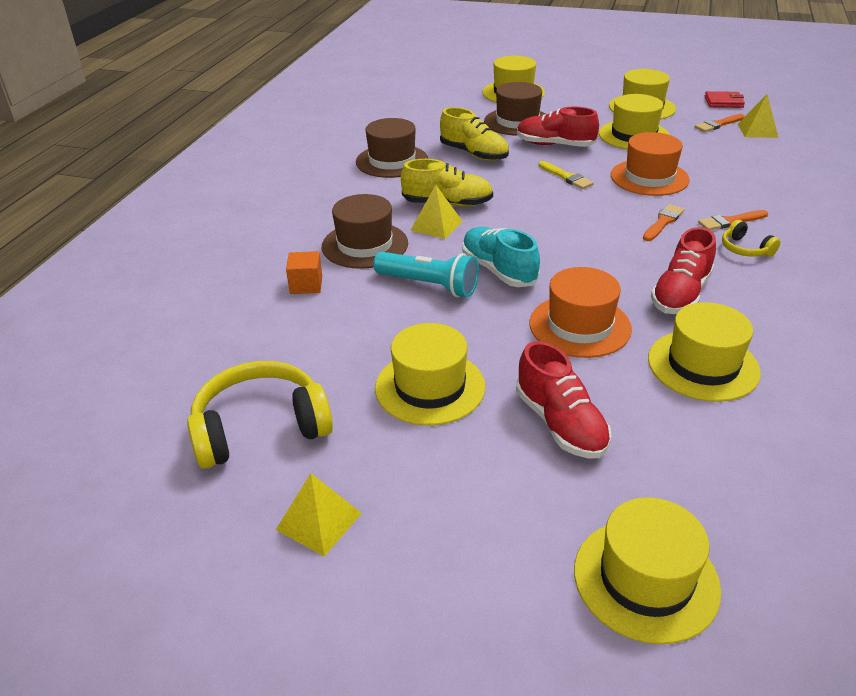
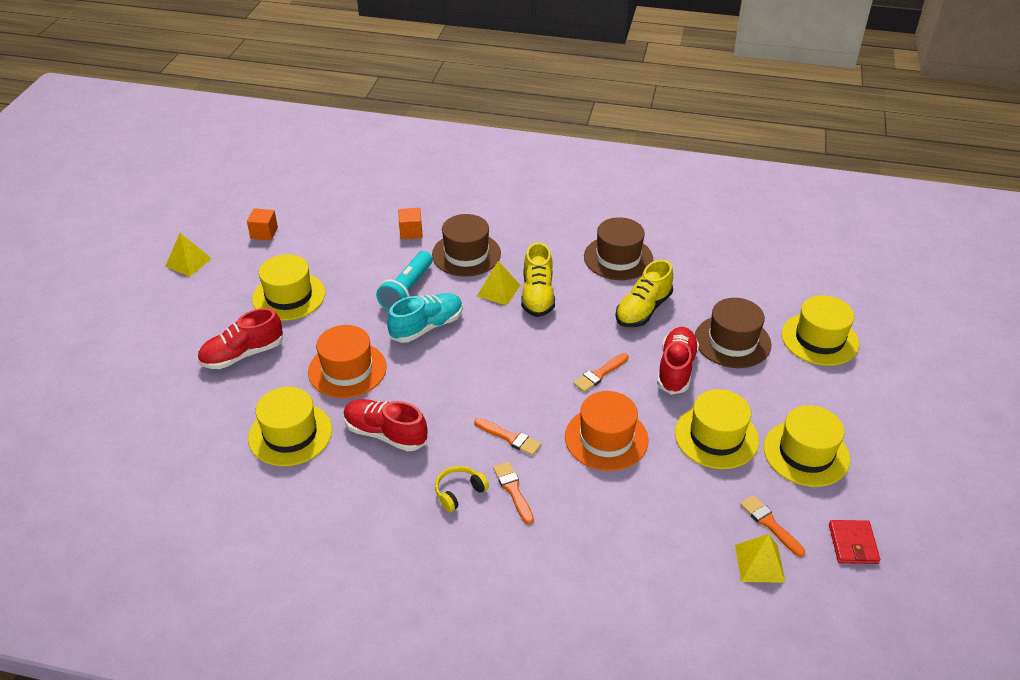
camera: 85 degrees right, 5 degrees up
yellow headphones [187,361,333,469] -> orange cube [247,208,278,240]
yellow brush [538,161,594,189] -> orange brush [573,353,629,392]
yellow hat [574,497,721,644] -> none

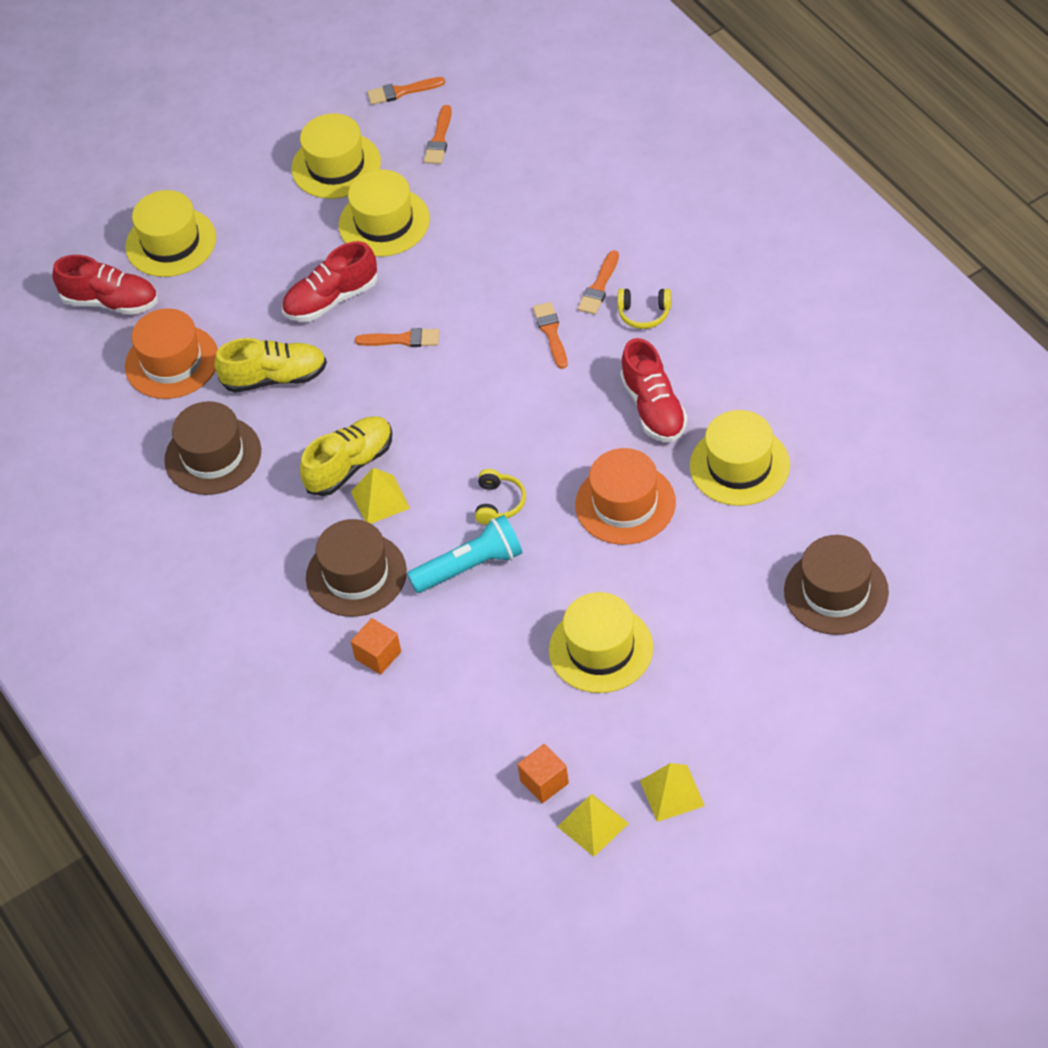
camera: 130 degrees left, 10 degrees up
red shoe [197,308,283,369] -> red shoe moved to [52,255,158,315]
turquoise shoe [387,293,463,343] -> yellow headphones [475,469,526,525]
orange hat [565,391,648,471] -> orange hat moved to [125,308,218,399]
brown hat [695,298,771,368] -> brown hat moved to [784,535,889,635]
yellow pyramid [735,534,785,583] -> yellow pyramid moved to [558,794,629,857]
red wallet [829,520,880,564] -> orange brush [367,77,445,105]

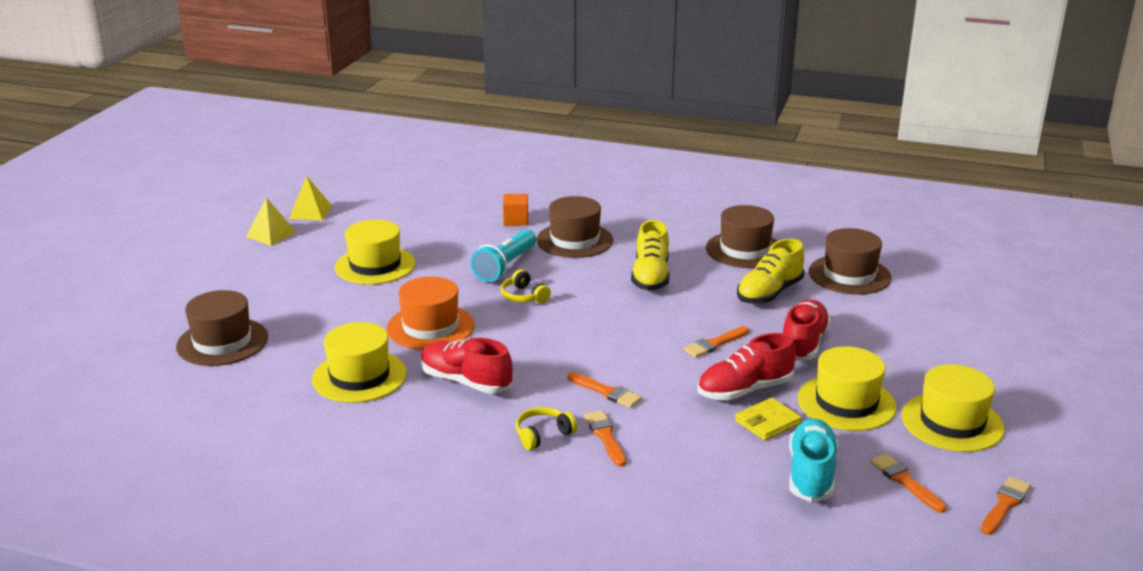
camera: 135 degrees right, 25 degrees down
red shoe [52,255,158,315] -> red shoe moved to [697,333,796,401]
yellow hat [125,190,216,277] -> none
orange hat [125,308,218,399] -> brown hat [809,228,891,295]
yellow pyramid [351,468,410,524] -> none
orange cube [518,744,569,803] -> none
none -> yellow wallet [735,398,802,441]
none -> turquoise shoe [789,418,838,502]

